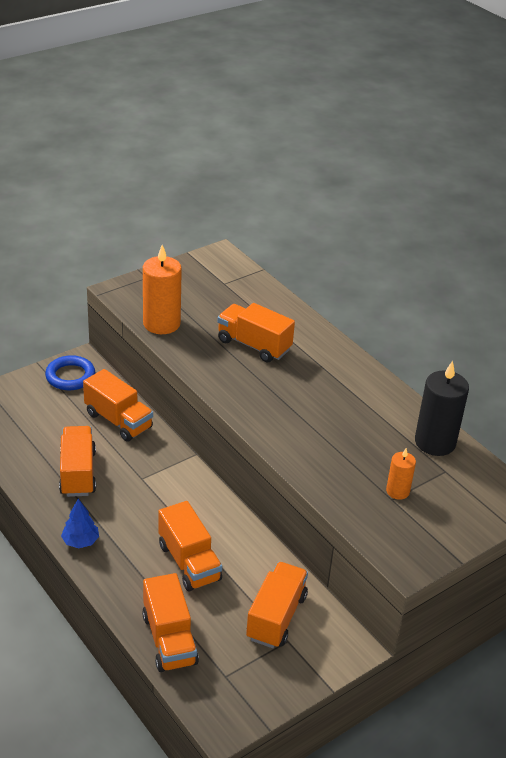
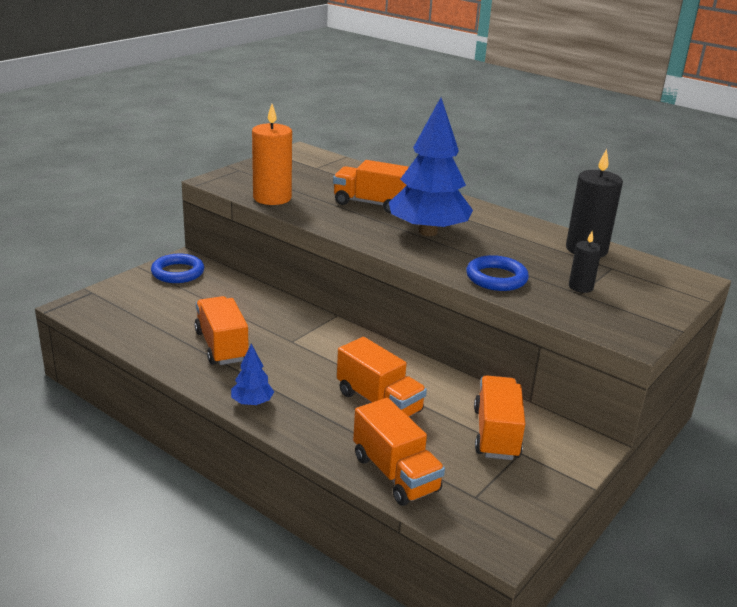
camera: 15 degrees left, 10 degrees down
orange truck [83,369,153,442] -> none
orange candle [386,448,416,500] -> black candle [569,231,602,293]
none -> blue tree [389,97,473,236]
none -> blue ring [466,255,529,291]

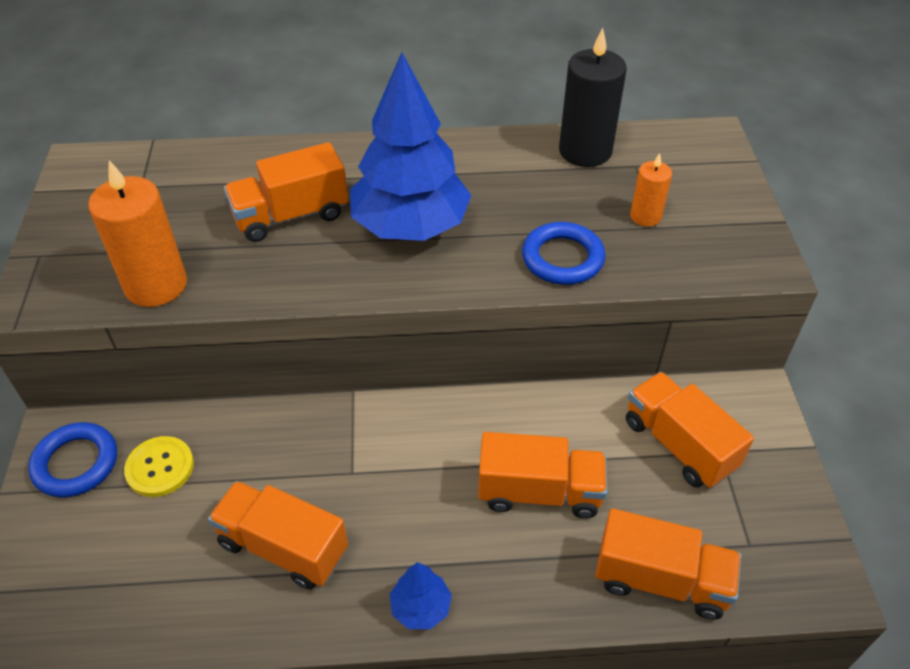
camera: 40 degrees left, 20 degrees up
black candle [569,231,602,293] -> orange candle [630,153,672,227]
none -> yellow button [124,436,194,497]

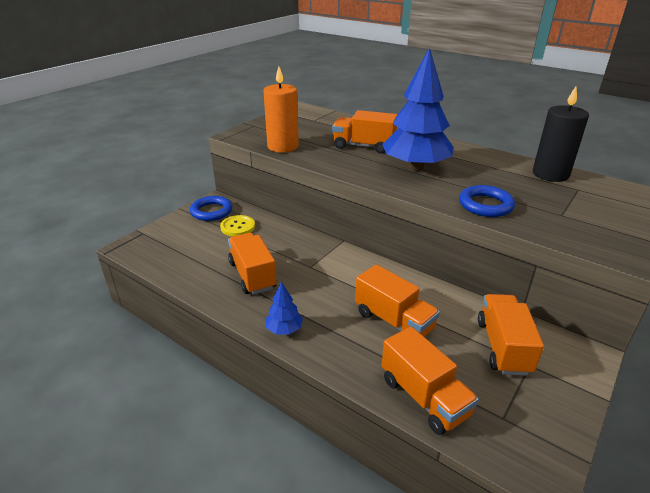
camera: 40 degrees right, 15 degrees down
orange candle [630,153,672,227] -> none

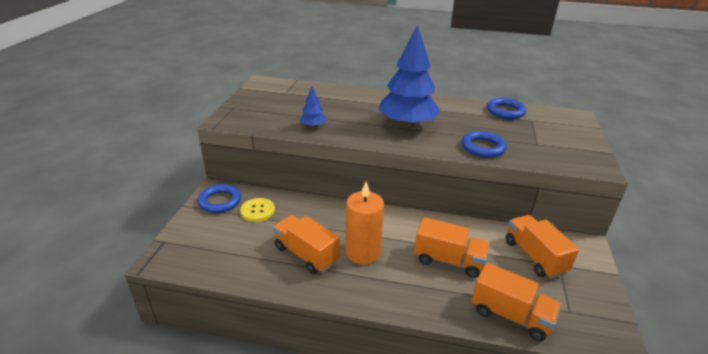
camera: 25 degrees left, 0 degrees up
orange candle [263,66,299,153] -> orange candle moved to [346,182,384,265]
blue tree [265,282,303,334] -> blue tree moved to [300,86,326,128]
orange truck [332,110,398,154] -> none
black candle [533,86,589,182] -> blue ring [487,98,526,119]

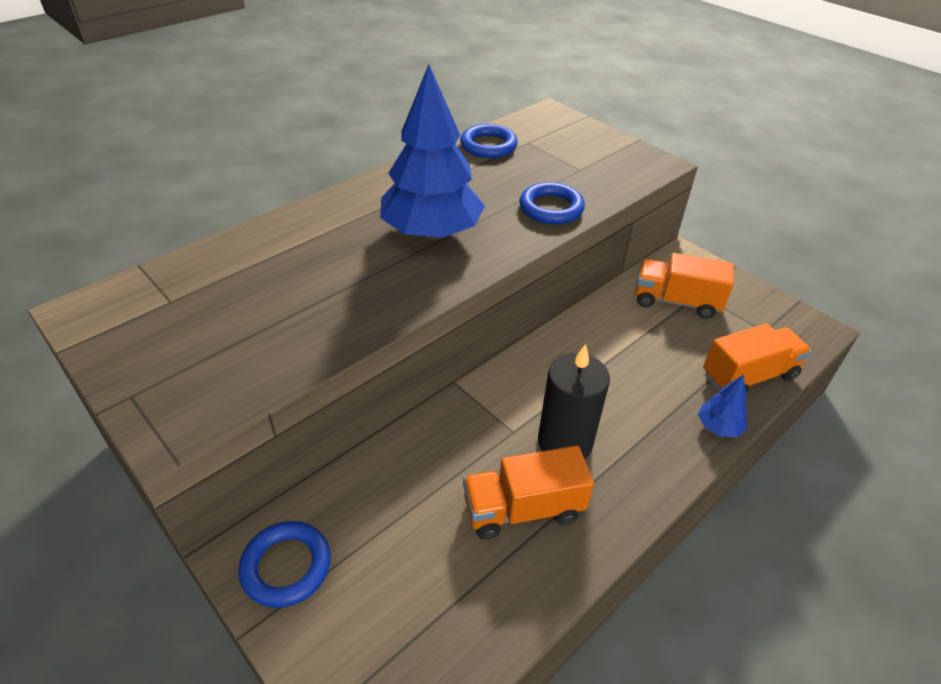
camera: 55 degrees left, 10 degrees up
yellow button [240,198,275,222] -> none
blue tree [300,86,326,128] -> blue tree moved to [698,375,748,437]
orange candle [346,182,384,265] -> black candle [538,344,610,459]
orange truck [414,217,490,278] -> none

